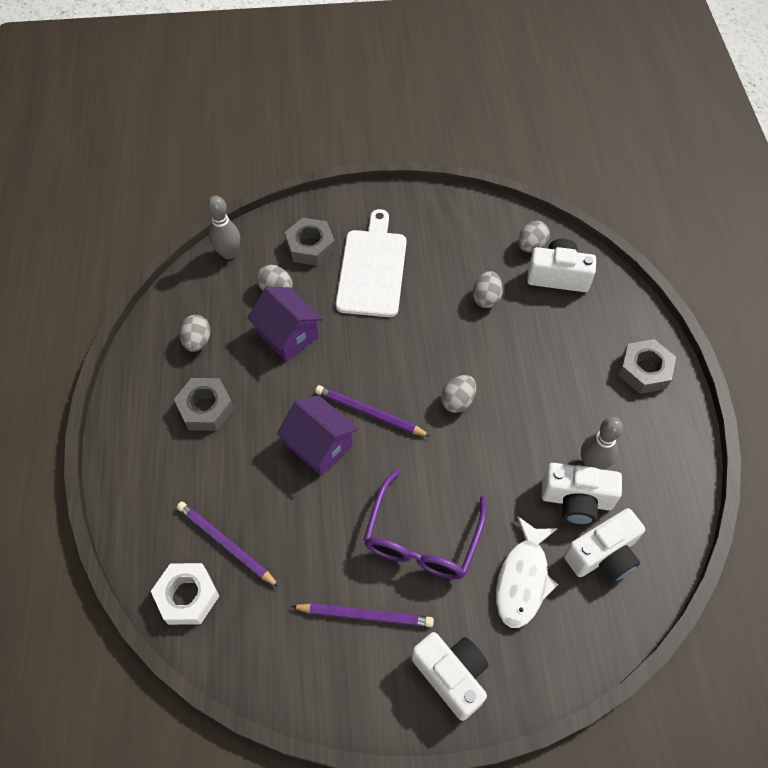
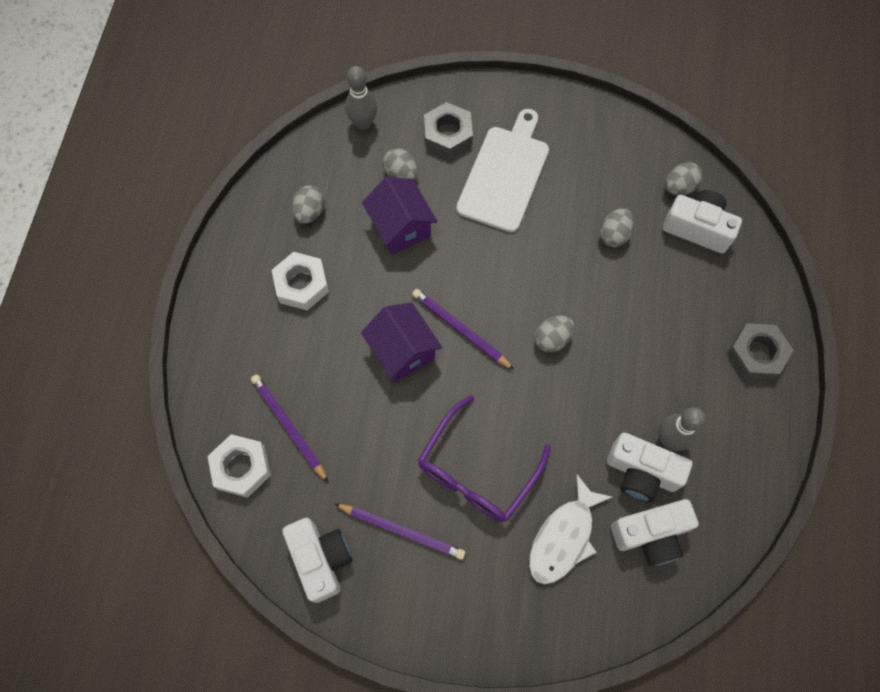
camera: 15 degrees right, 10 degrees up
grey nut [174,378,234,431] -> white nut [272,252,329,311]
white camera [411,632,488,721] -> white camera moved to [282,518,352,603]

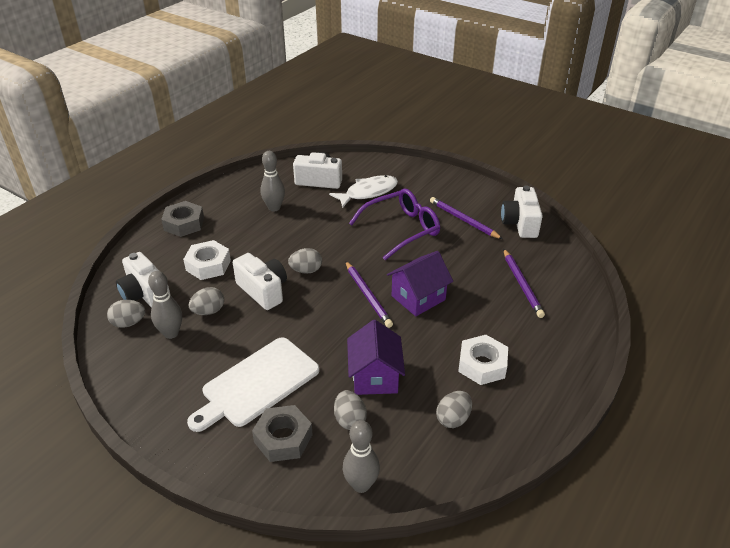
camera: 155 degrees left, 30 degrees down
white nut [207,434,271,498] -> white nut moved to [183,240,231,280]
purple house [361,303,442,382] -> purple house turned 60 degrees clockwise [387,251,453,316]
white camera [607,433,692,502] -> white camera moved to [233,253,287,310]
none -> grey bowling pin [148,271,182,339]

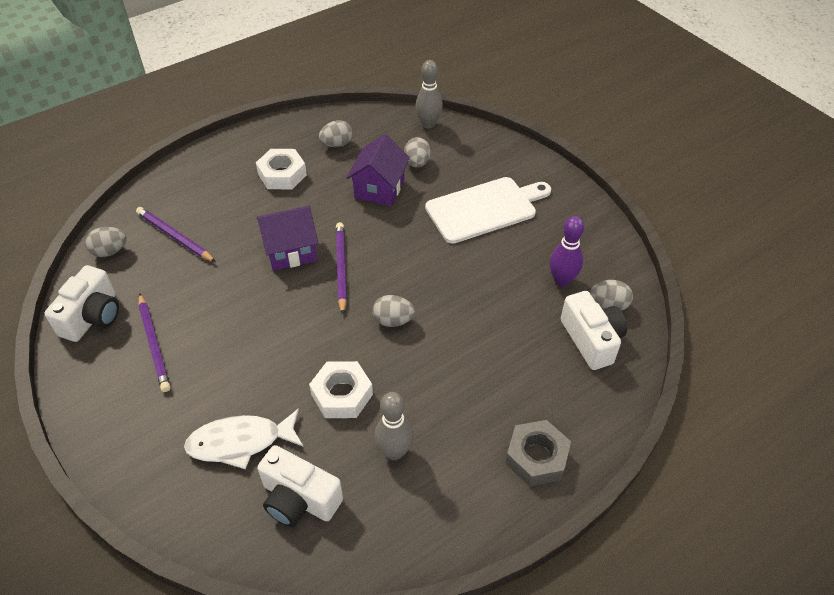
camera: 160 degrees left, 10 degrees up
grey bowling pin [148,271,182,339] -> purple bowling pin [550,216,584,287]
white nut [183,240,231,280] -> white nut moved to [309,361,373,418]
grey egg [189,287,224,315] -> grey egg moved to [85,227,127,257]
white camera [233,253,287,310] -> none
grey nut [252,405,313,462] -> none
purple glasses [349,189,440,260] -> none
purple pencil [503,249,545,318] -> purple pencil turned 60 degrees counterclockwise [136,207,216,262]

